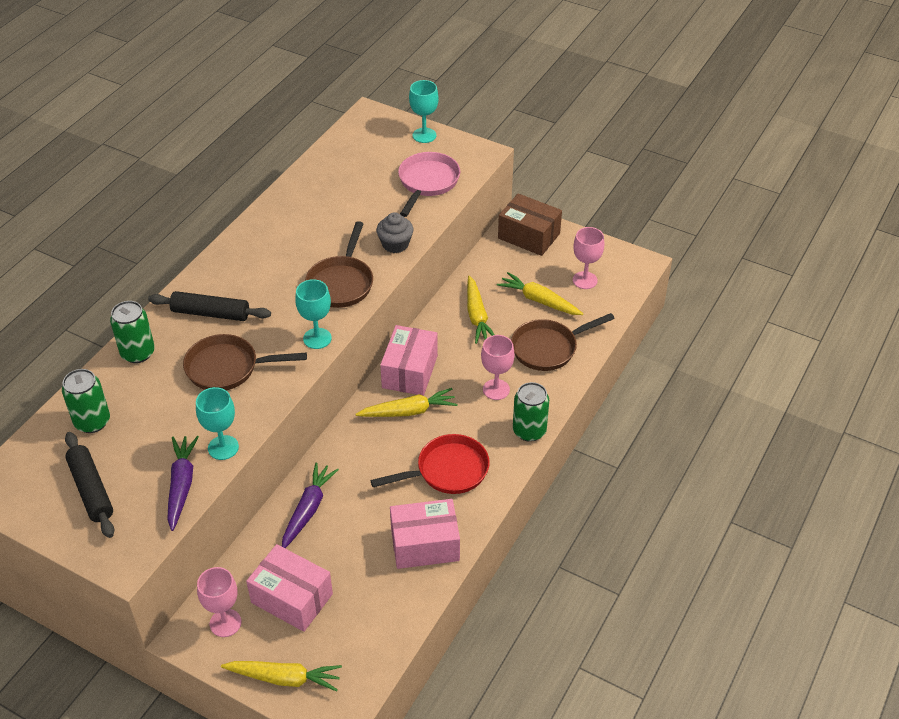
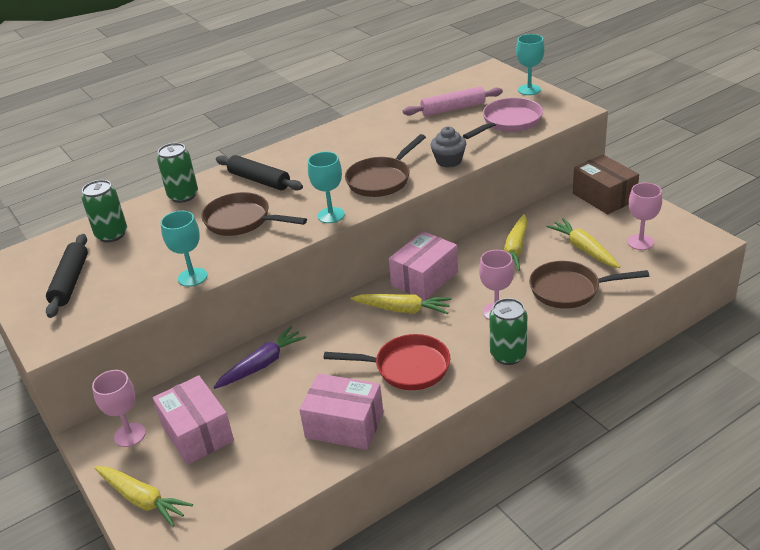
camera: 30 degrees right, 10 degrees down
purple carrot [167,436,199,531] -> none
none -> pink rolling pin [403,87,503,116]

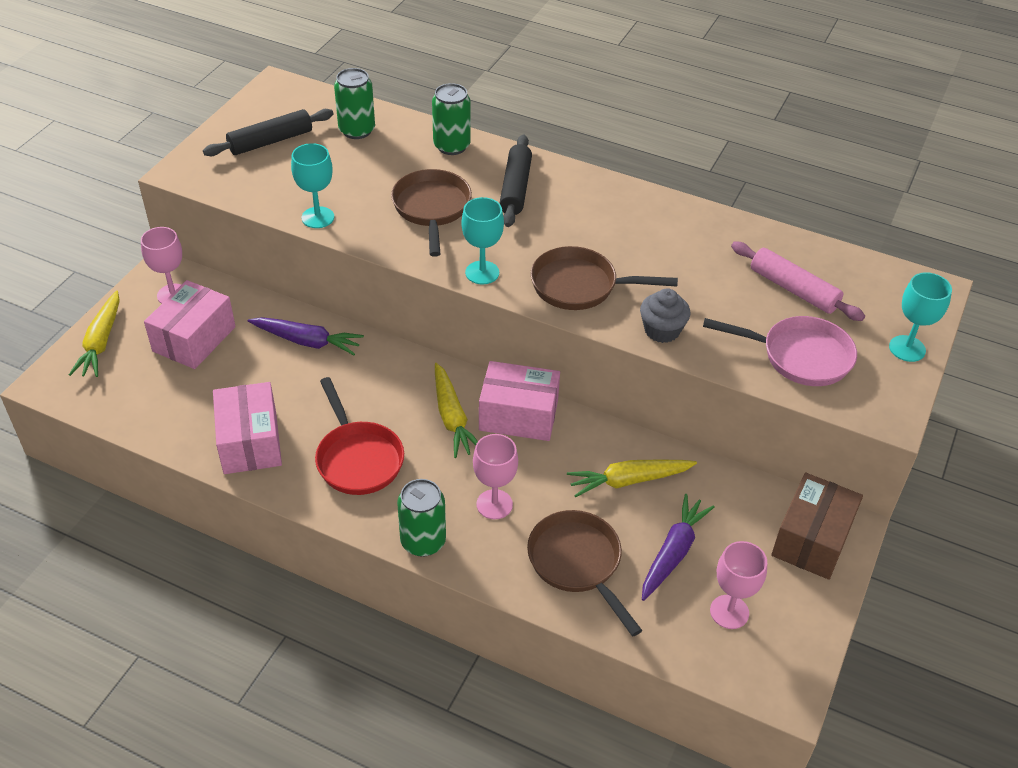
camera: 55 degrees right, 10 degrees up
yellow carrot [547,218,620,268] -> purple carrot [642,494,715,601]

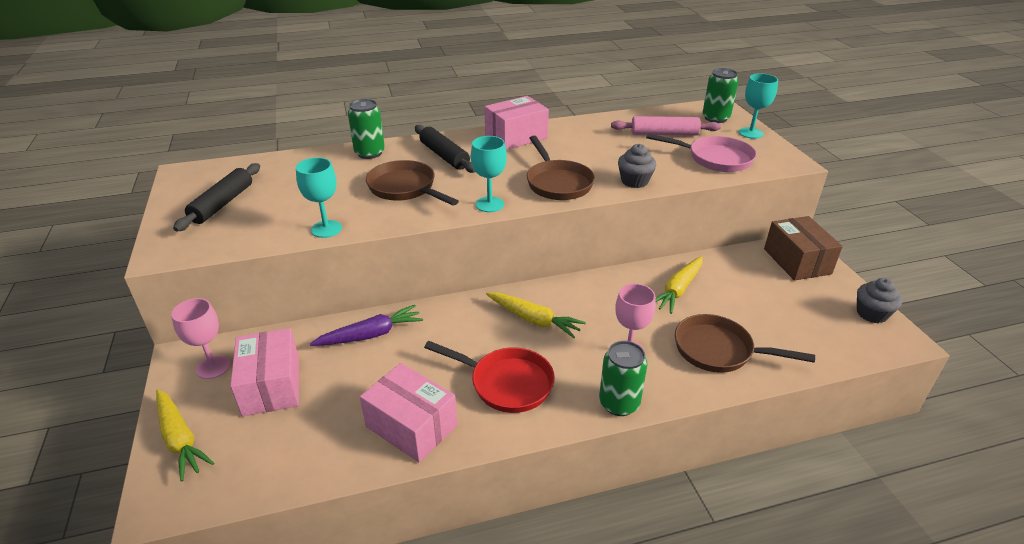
camera: 40 degrees left, 10 degrees down
green can [334,68,375,139] -> green can moved to [702,68,739,123]
pink box [479,361,560,441] -> pink box moved to [484,96,549,150]
brown pan [530,246,678,310] -> brown pan turned 75 degrees counterclockwise [527,136,595,200]
purple carrot [642,494,715,601] -> none
pink pan [703,316,857,386] -> pink pan turned 45 degrees clockwise [646,133,757,172]
pink goblet [710,541,767,629] -> none
none -> grey cupcake [857,278,902,323]

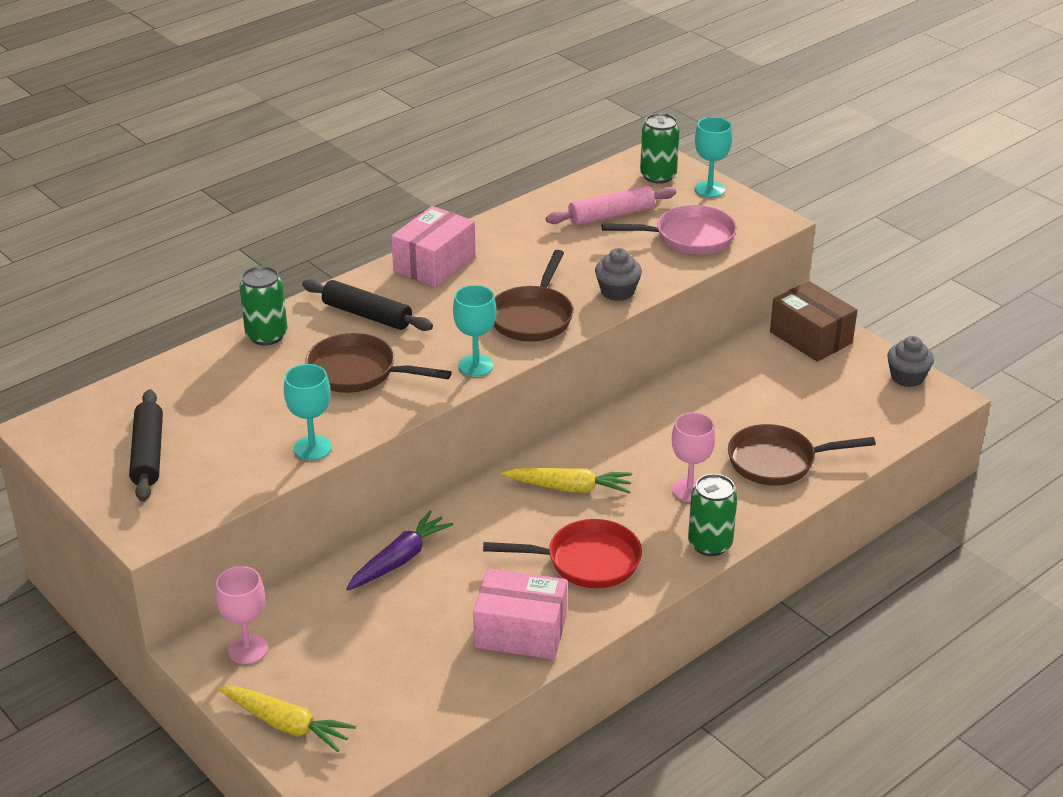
camera: 25 degrees left, 0 degrees up
pink box [230,328,299,417] -> none
brown pan [527,136,595,200] -> brown pan turned 60 degrees clockwise [493,250,573,341]
yellow carrot [655,256,703,314] -> none

